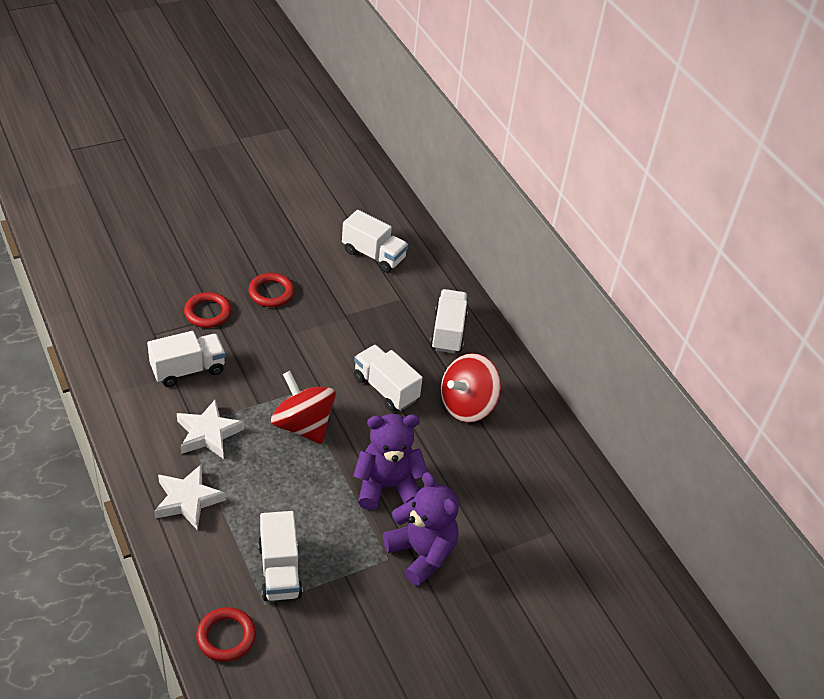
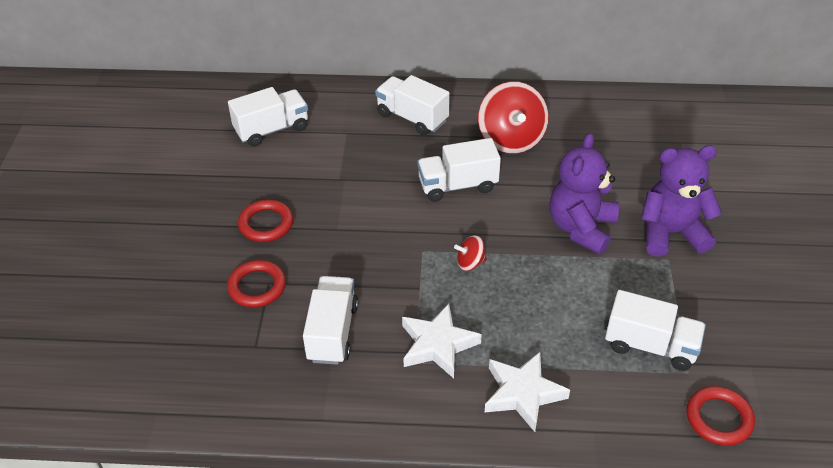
camera: 55 degrees left, 0 degrees up
red spinning top [271,371,336,444] -> red spinning top [454,235,487,271], size x0.47

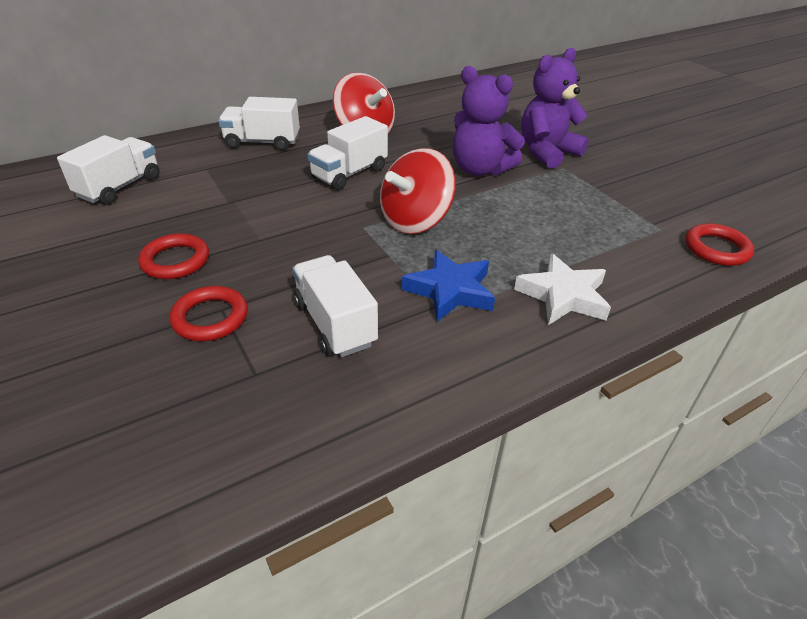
camera: 35 degrees left, 5 degrees down
white star [402,304,482,378] -> blue star [402,249,495,322]
red spinning top [454,235,487,271] -> red spinning top [380,148,456,234], size x2.15
purple teddy bear [550,133,619,255] -> purple teddy bear turned 45 degrees counterclockwise [453,66,525,176]
white truck [605,290,706,371] -> none

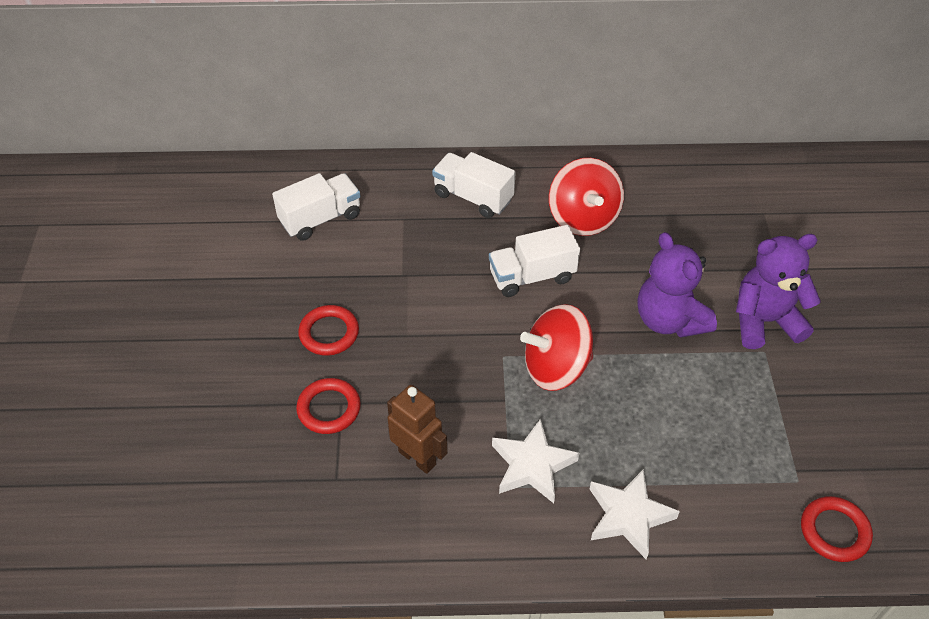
camera: 30 degrees right, 10 degrees up
white truck [292,255,378,357] -> brown robot [387,385,448,474]
blue star [402,249,495,322] -> white star [492,418,579,503]

